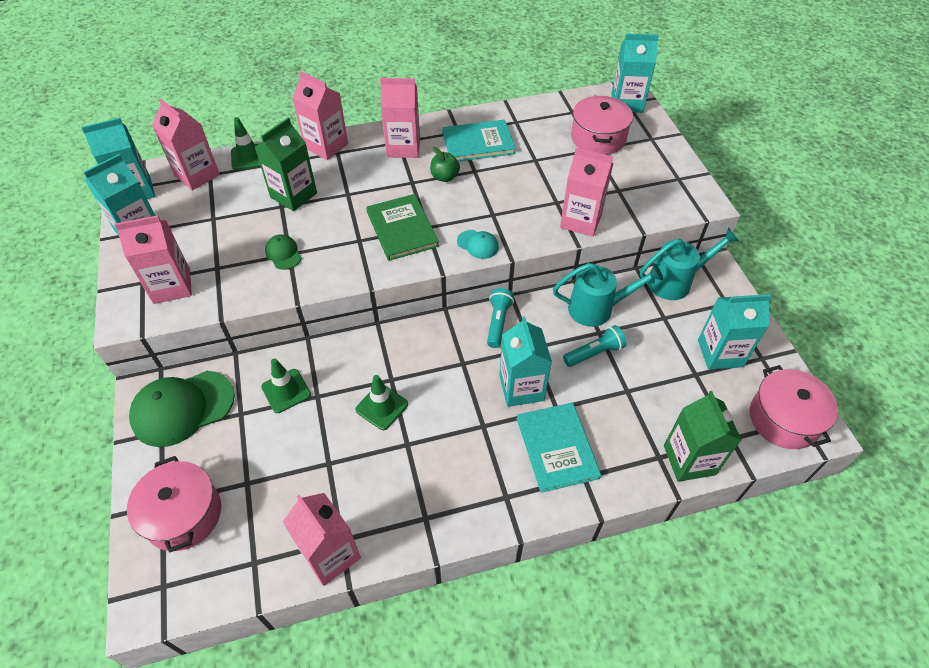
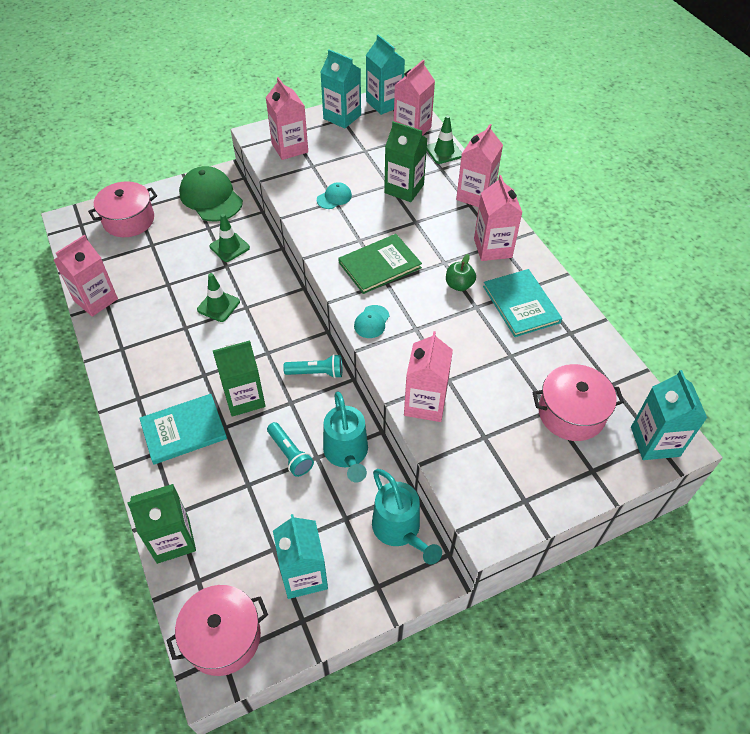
camera: 80 degrees right, 0 degrees up
green cap [265,234,302,270] -> turquoise cap [317,182,352,209]
turquoise carton [499,316,552,407] -> green carton [213,340,265,417]

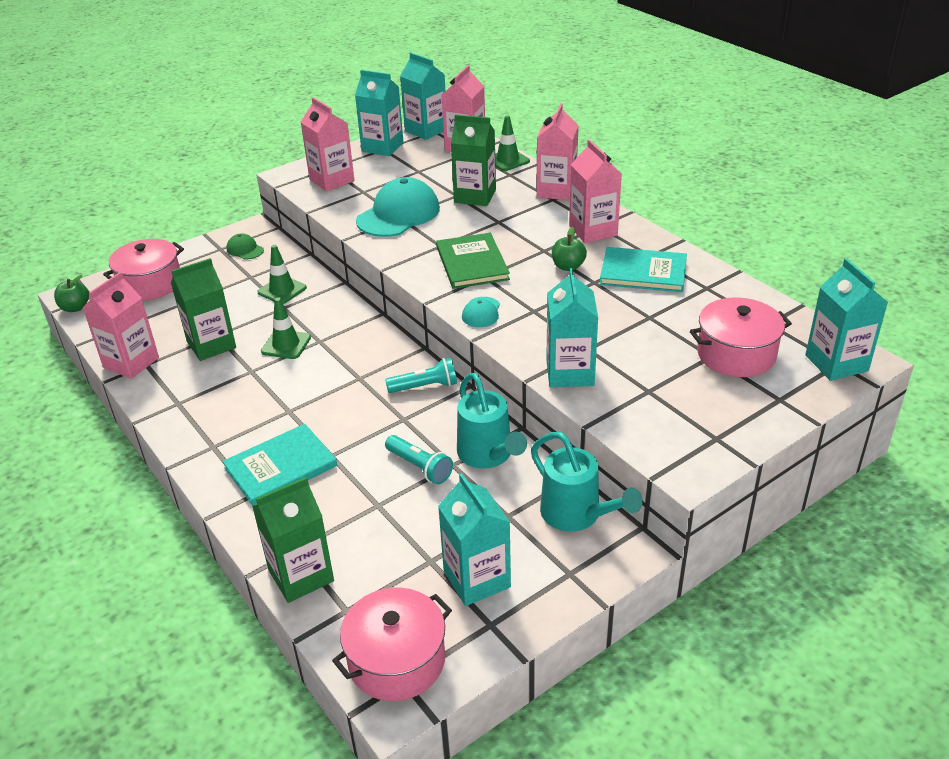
camera: 10 degrees left, 15 degrees down
green cap [179,166,243,221] -> green cap [227,233,264,259], size x0.47
green carton [213,340,265,417] -> green carton moved to [171,258,236,361]
turquoise cap [317,182,352,209] -> turquoise cap [356,177,440,237], size x2.12
green book [339,234,422,294] -> green book turned 60 degrees counterclockwise [436,233,510,289]
pink carton [404,331,453,422] -> turquoise carton [546,268,598,387]
turquoise book [483,269,562,337] -> turquoise book turned 45 degrees counterclockwise [600,247,687,292]
none -> green apple [54,275,89,312]

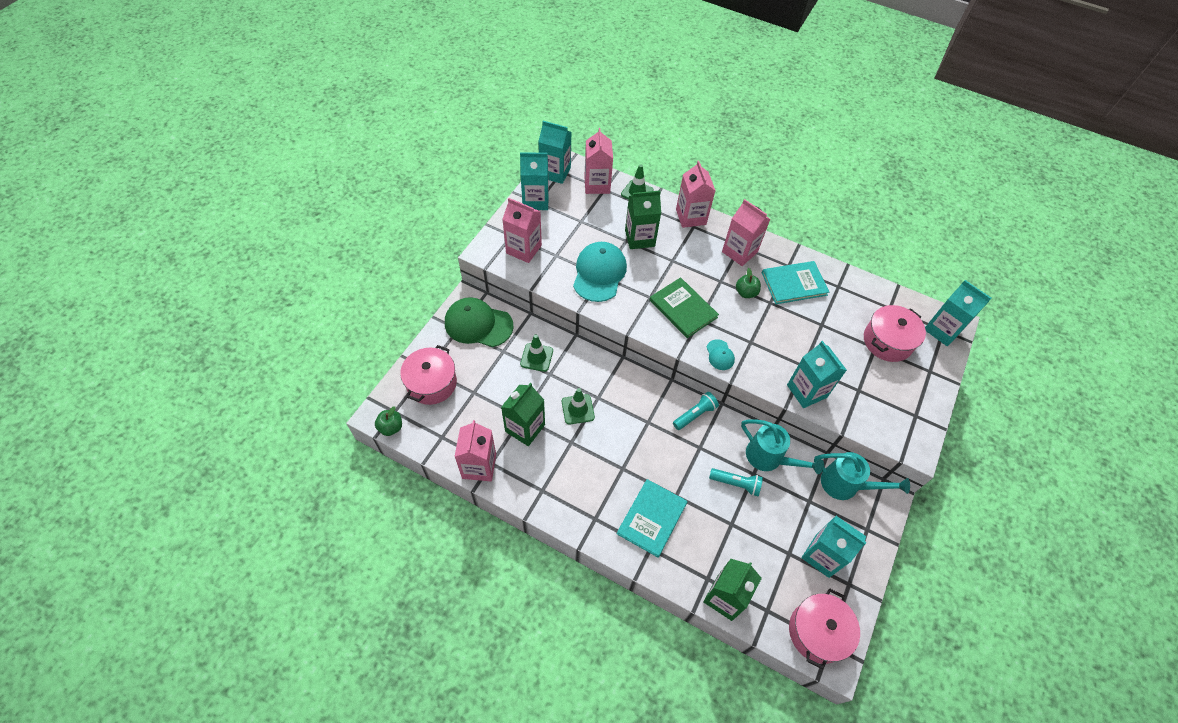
camera: 30 degrees left, 20 degrees up
green cap [227,233,264,259] -> green cap [445,297,513,347], size x2.12

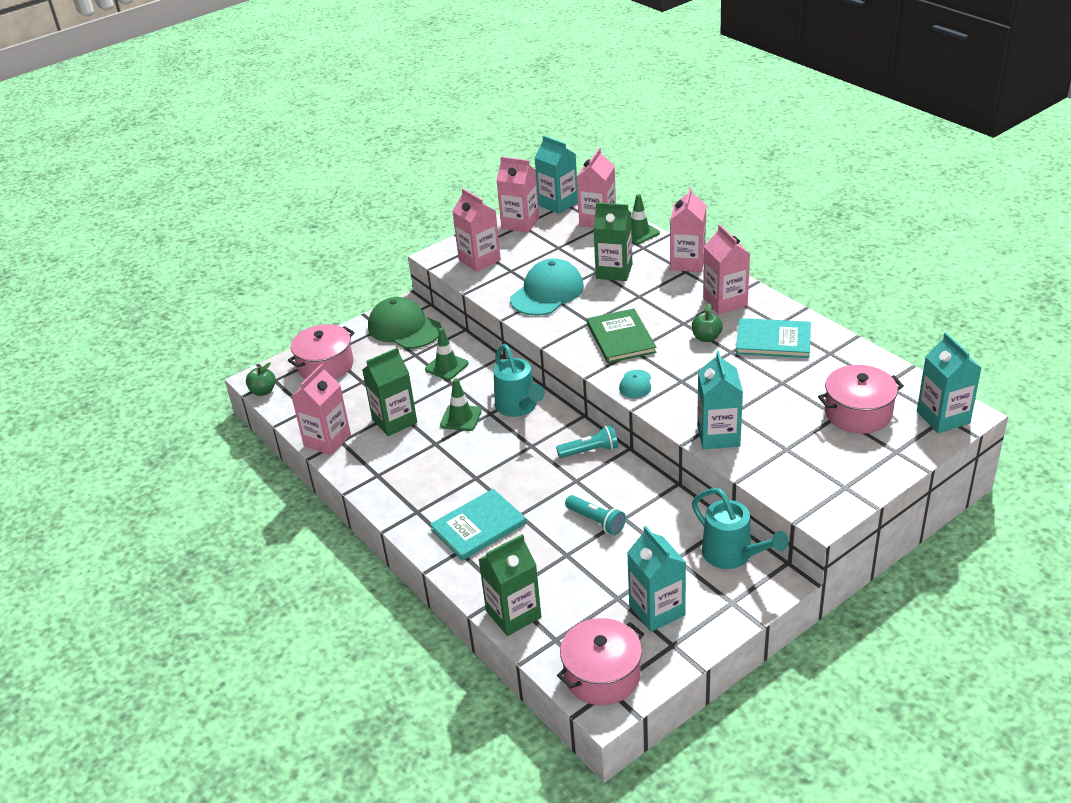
camera: 30 degrees right, 20 degrees down
turquoise carton [520,152,548,210] -> pink carton [496,157,539,233]
turquoise watering can [741,419,824,474] -> turquoise watering can moved to [493,344,545,417]

